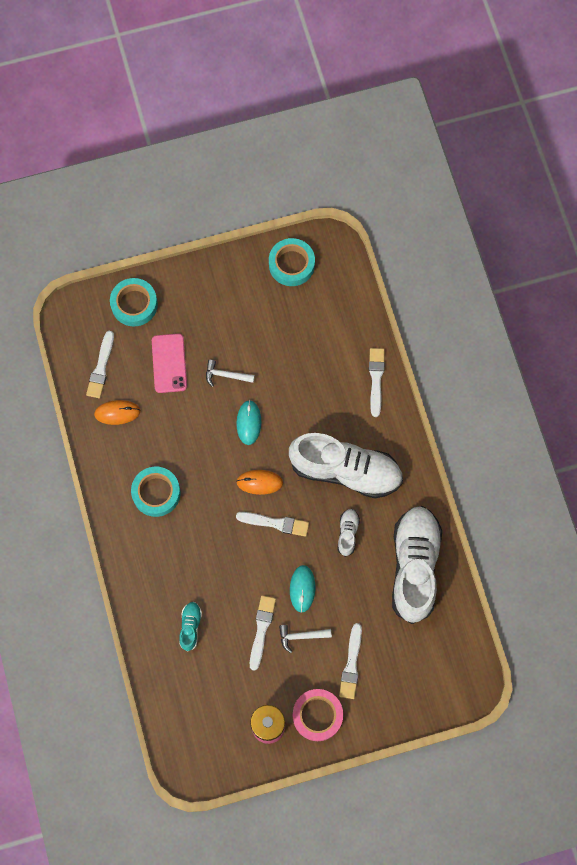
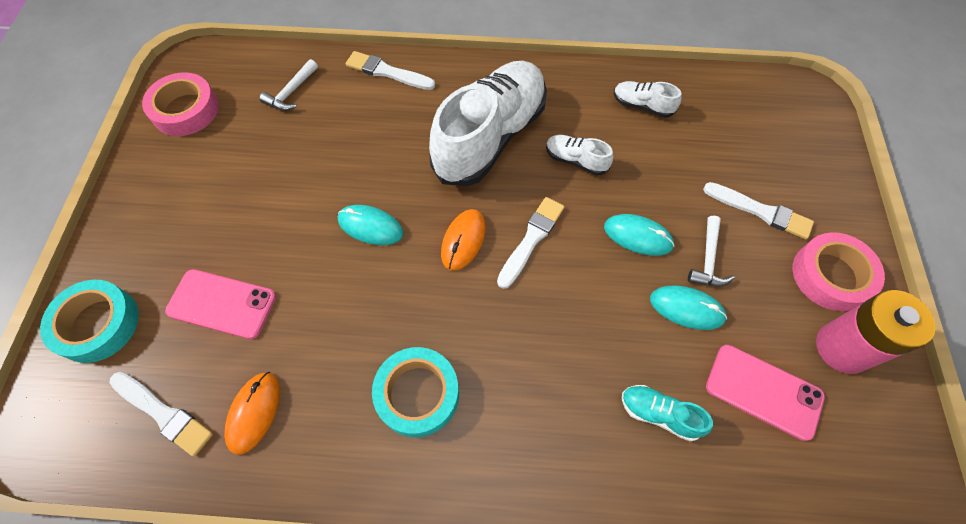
camera: 70 degrees left, 10 degrees down
white hammer [206,360,255,387] -> white hammer moved to [259,59,318,111]
white brush [250,595,276,671] -> turquoise mouse [650,285,727,330]
turquoise tape [269,238,315,286] -> pink tape [142,72,219,136]
white shoe [392,506,442,624] -> white shoe [614,81,681,118], size x0.42
none -> pink phone [706,345,825,441]

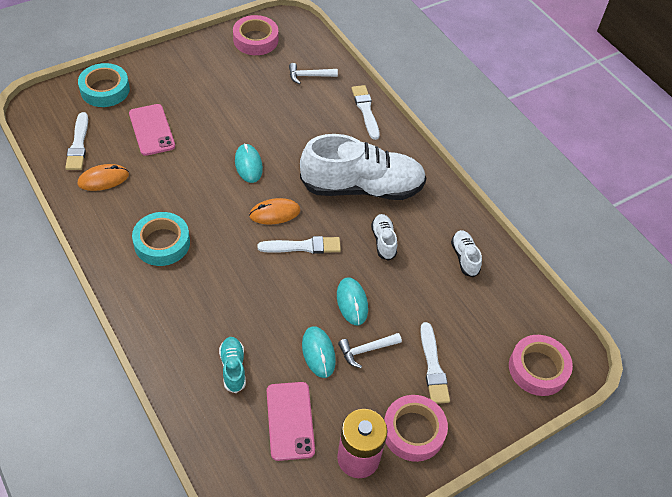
camera: 50 degrees right, 10 degrees down
none -> pink tape [509,335,573,396]

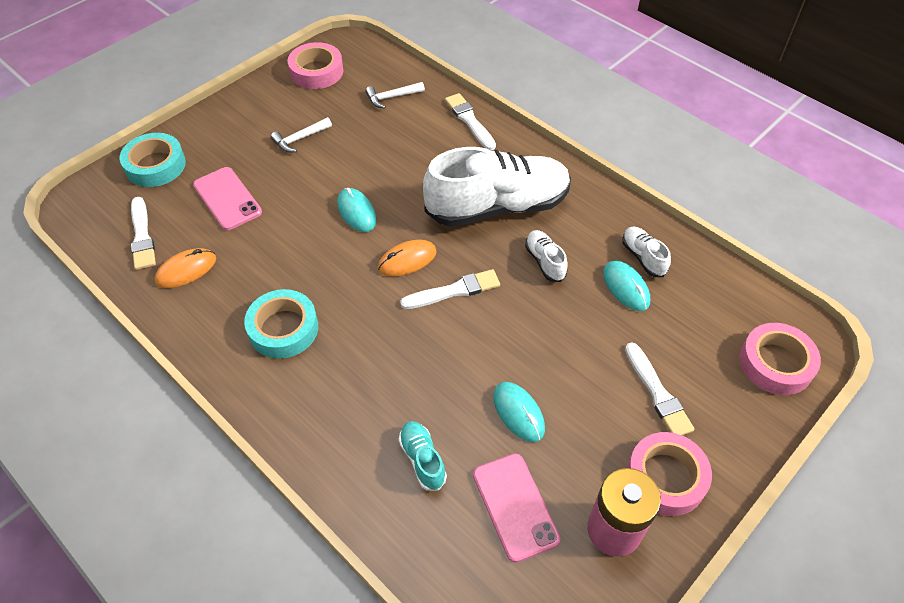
camera: 10 degrees left, 0 degrees up
turquoise mouse [337,277,368,325] -> turquoise mouse moved to [603,261,650,311]
white hammer [338,333,402,368] -> white hammer moved to [271,117,332,152]

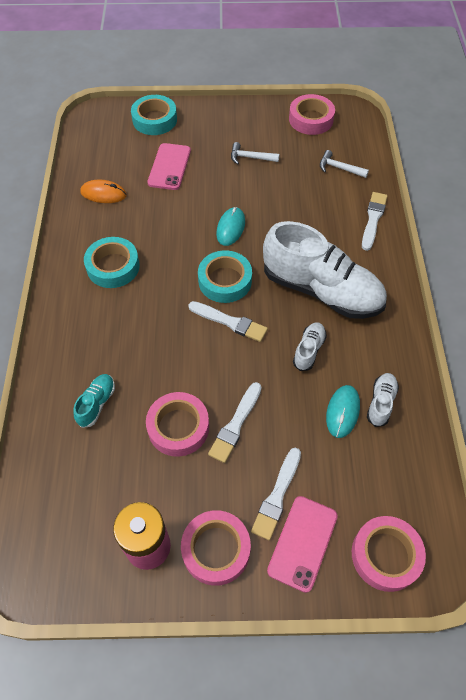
camera: 45 degrees right, 5 degrees up
white brush [131,197,156,270] -> white brush moved to [208,382,262,463]
orange mouse [378,240,437,277] -> turquoise tape [198,250,252,303]
pink phone [473,453,560,563] -> pink phone moved to [267,496,338,593]
turquoise mouse [493,382,545,442] -> pink tape [146,392,209,457]

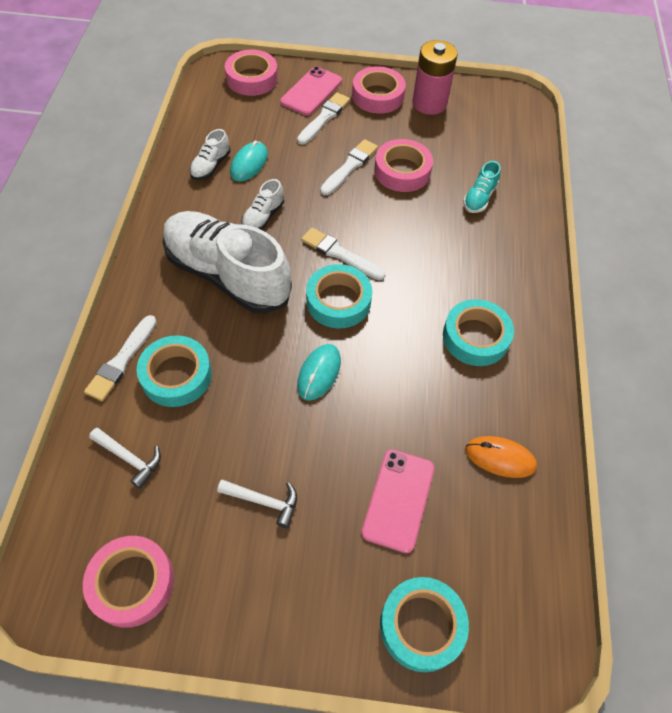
camera: 175 degrees left, 0 degrees up
none -> turquoise tape [137,335,212,407]

